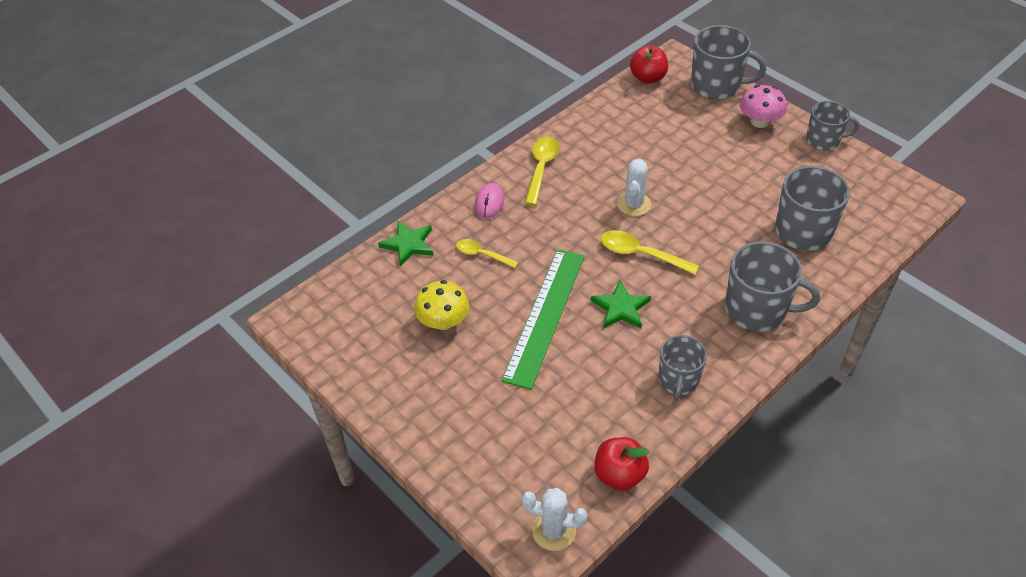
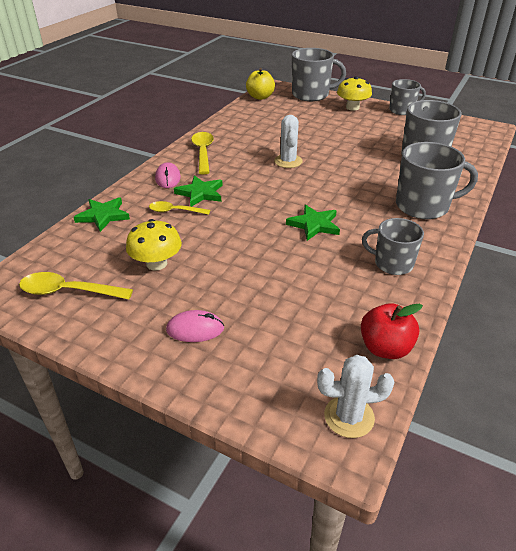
camera: 20 degrees left, 10 degrees down
green ruler [502,249,584,390] -> none
yellow spoon [600,230,699,275] -> yellow spoon moved to [19,272,133,299]
red apple [630,46,668,84] -> yellow apple [246,68,275,100]
grey mug [659,335,707,401] -> grey mug turned 120 degrees clockwise [362,218,424,275]
pink mushroom [740,85,787,128] -> yellow mushroom [337,76,372,111]
none -> pink mouse [166,310,224,342]
none -> green star [174,175,223,207]

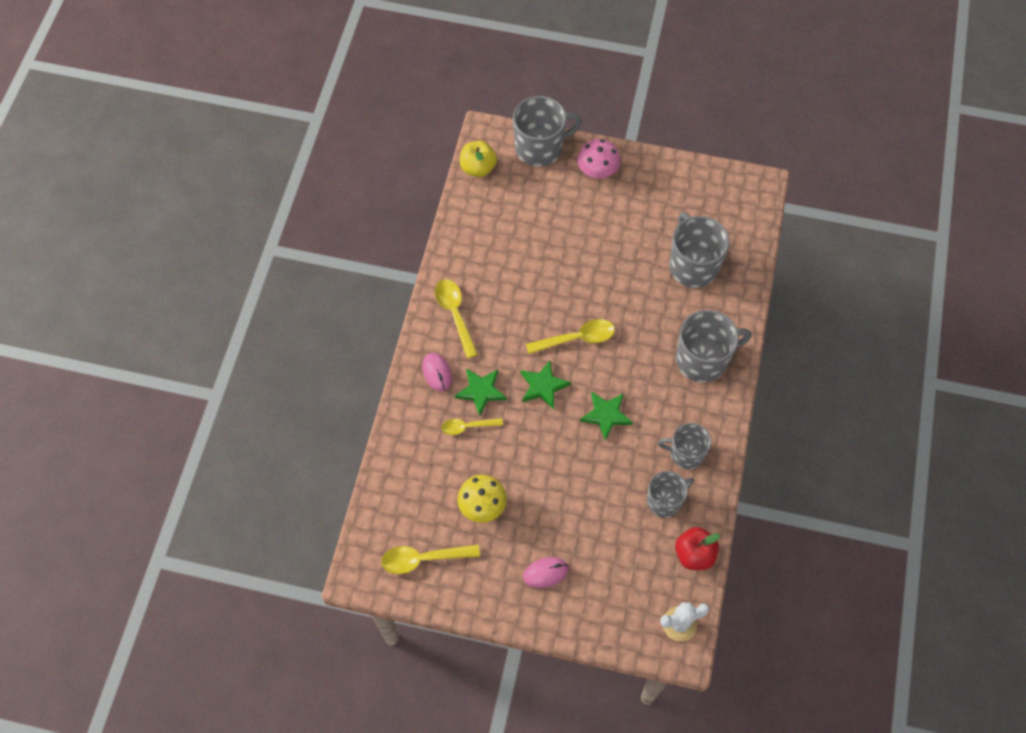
camera: 15 degrees left, 25 degrees up
green star [74,197,130,232] -> green star moved to [520,361,571,410]
white cactus [274,115,303,168] -> none
yellow mushroom [337,76,372,111] -> pink mushroom [577,139,621,178]
grey mug [389,79,426,115] -> grey mug moved to [647,471,694,517]
none -> yellow spoon [526,319,615,354]

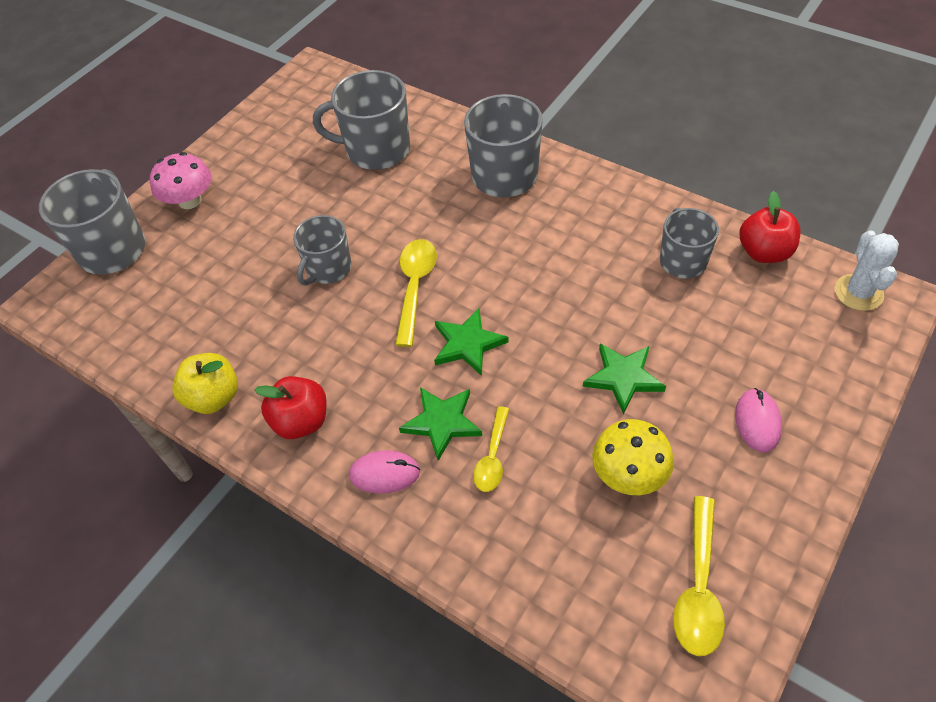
camera: 65 degrees left, 10 degrees down
yellow spoon [435,279,478,358] -> red apple [255,376,326,439]
yellow apple [460,141,497,177] -> yellow apple moved to [172,353,238,414]
green star [580,391,633,441] -> green star moved to [583,343,666,415]
grey mug [658,423,711,469] -> grey mug moved to [293,215,352,286]

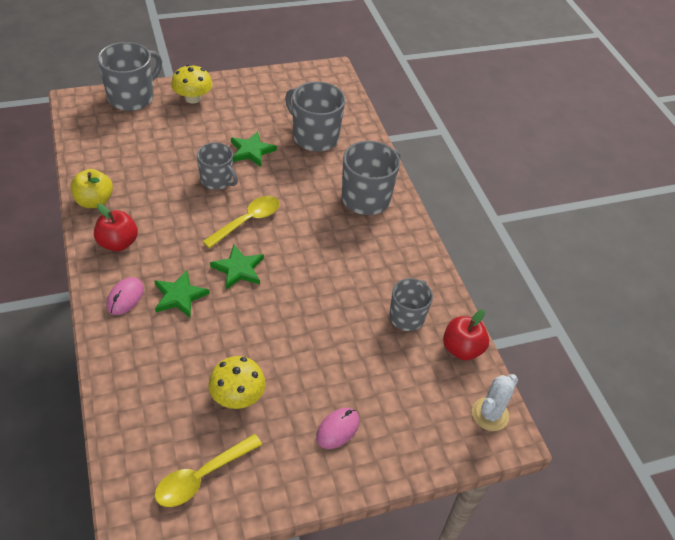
camera: 30 degrees right, 5 degrees down
pink mushroom [150,152,211,209] -> yellow mushroom [171,64,212,104]
grey mug [293,215,352,286] -> grey mug turned 120 degrees counterclockwise [197,142,238,190]
pink mouse [349,450,420,493] -> pink mouse turned 75 degrees clockwise [106,277,144,315]
yellow spoon [473,406,509,492] -> none
green star [583,343,666,415] -> green star moved to [231,131,277,167]

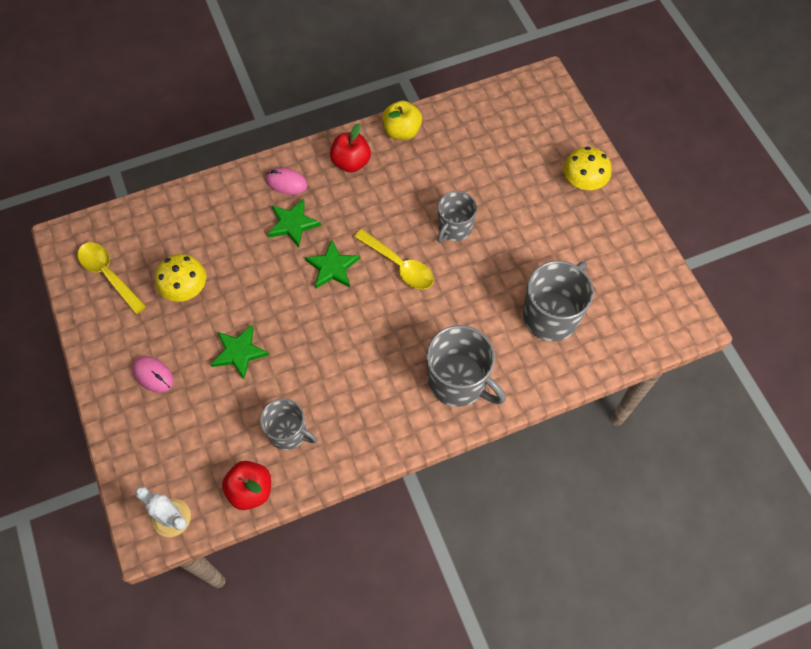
camera: 90 degrees right, 15 degrees up
grey mug [97,42,162,111] -> none
green star [231,131,277,167] -> green star moved to [211,325,269,379]

